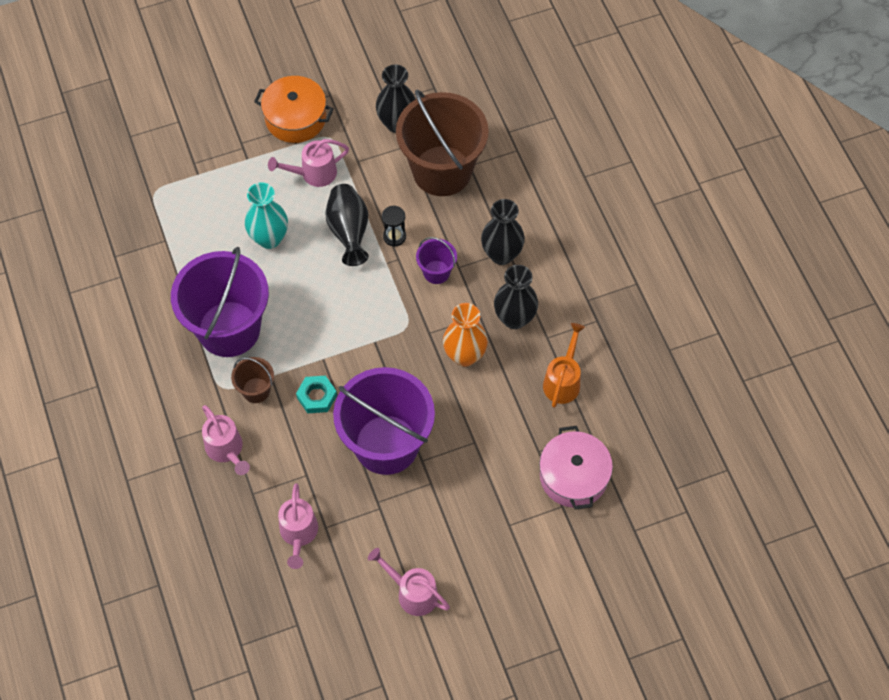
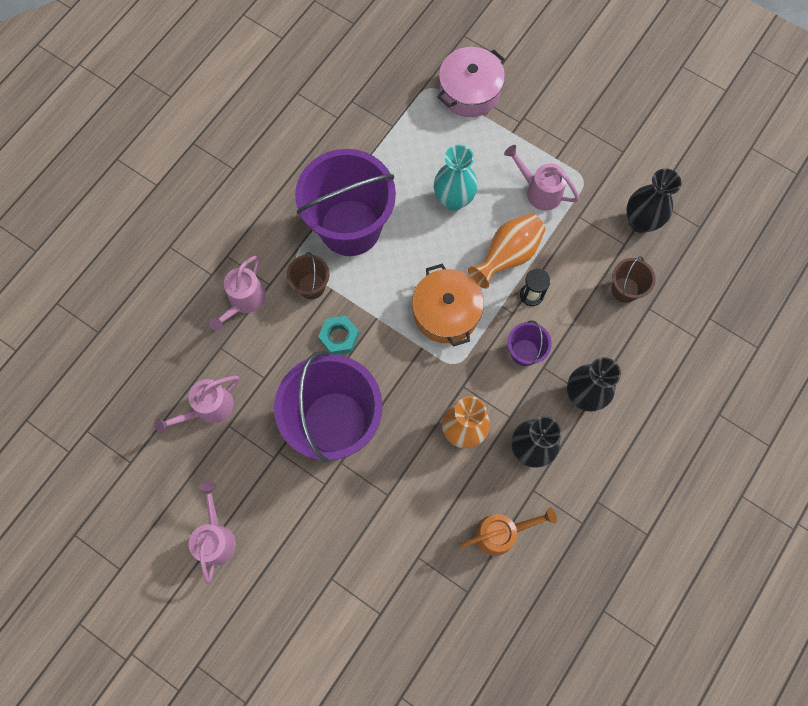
camera: 55 degrees right, 10 degrees up
orange pot [254,76,334,143] -> orange pot moved to [412,264,484,347]
black vase [325,184,369,266] -> orange vase [468,214,545,289]
brown bucket [396,89,489,196] -> brown bucket [611,256,656,303], size x0.44
pink pot [539,426,613,510] -> pink pot moved to [437,47,505,117]

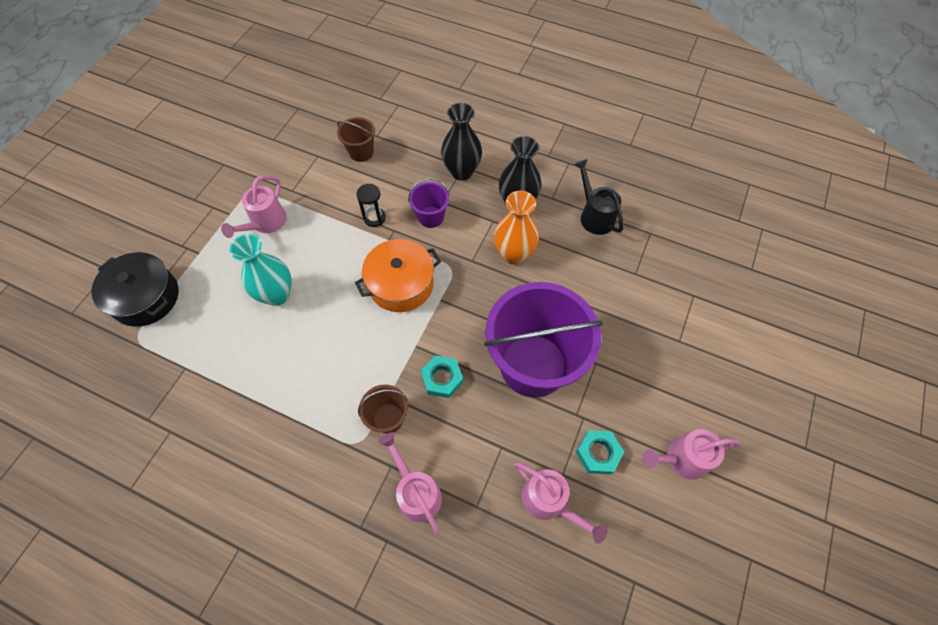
camera: 100 degrees left, 10 degrees down
pink watering can [209,256,266,331] -> pink watering can turned 135 degrees counterclockwise [378,432,442,535]
purple bucket [295,149,396,256] -> none
pink pot [437,47,505,117] -> black pot [91,252,178,327]
orange watering can [461,507,557,556] -> black watering can [575,159,623,235]
orange vase [468,214,545,289] -> none
black vase [626,168,682,233] -> none
none -> turquoise nut [576,430,624,474]

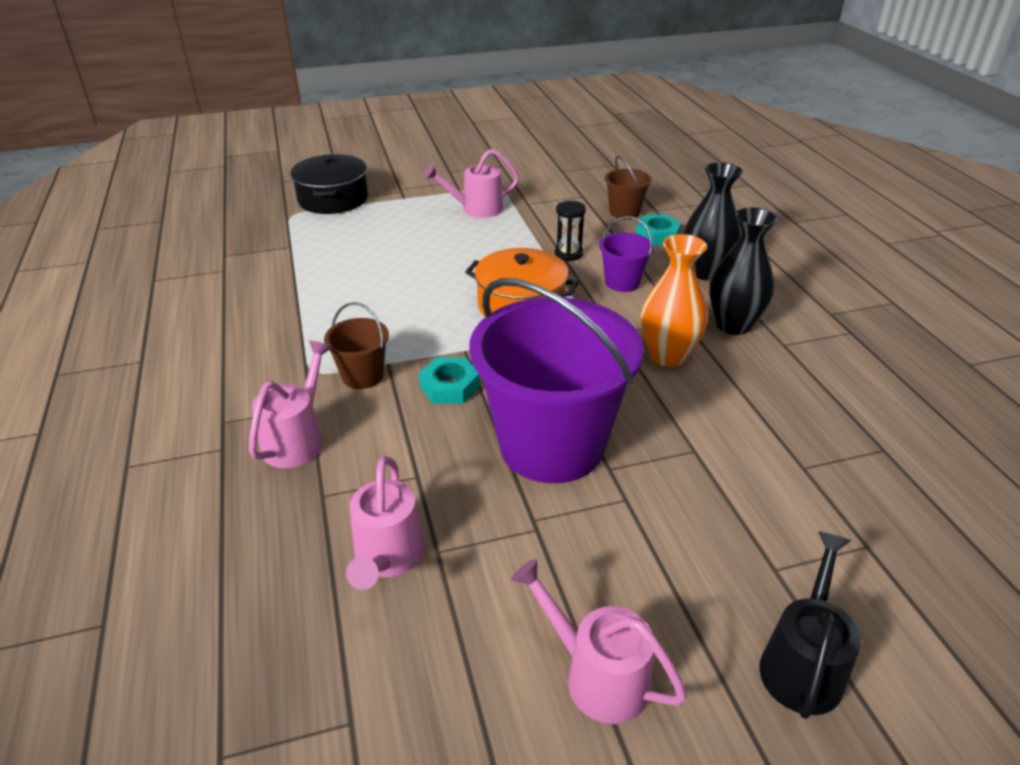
camera: 50 degrees right, 25 degrees down
turquoise vase [229,234,292,306] -> none
black watering can [575,159,623,235] -> black watering can moved to [759,531,861,719]
turquoise nut [576,430,624,474] -> turquoise nut moved to [636,214,682,246]

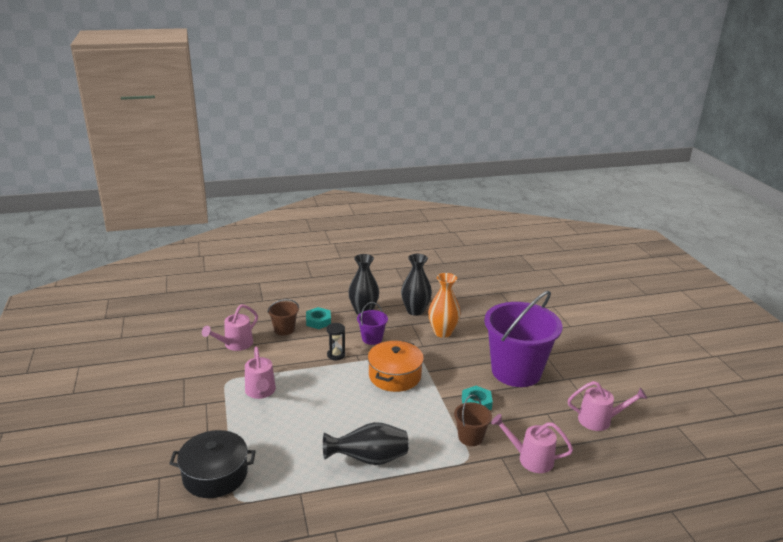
camera: 90 degrees left, 10 degrees down
pink watering can [511,559,687,724] -> pink watering can moved to [202,304,258,351]
black watering can [759,531,861,719] -> none
none -> black vase [323,422,409,465]

